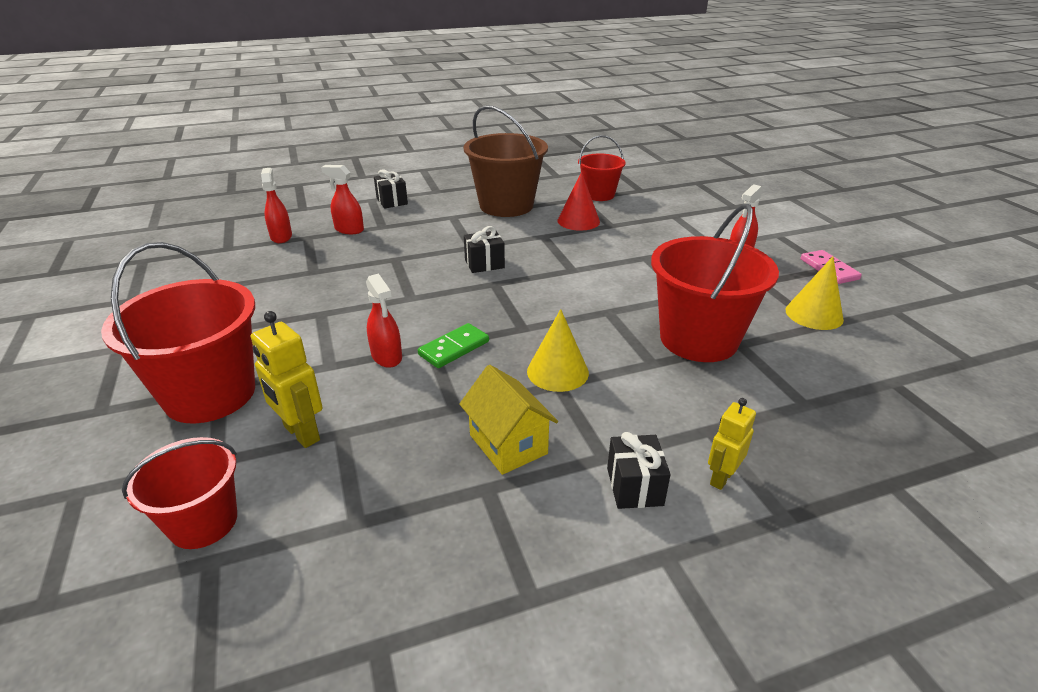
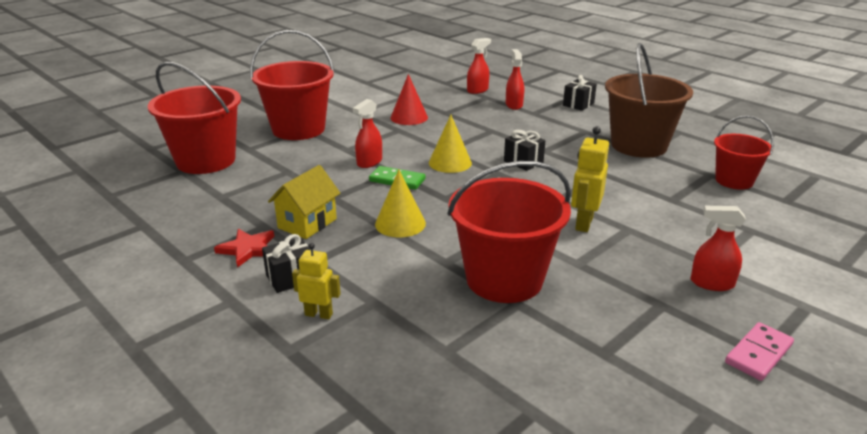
camera: 65 degrees right, 5 degrees down
red bucket [122,437,237,549] -> red bucket [148,62,241,174], size x1.69
yellow robot [251,311,323,448] -> yellow robot moved to [571,126,609,232]
red cone [558,172,600,231] -> red cone moved to [390,74,428,125]
yellow cone [786,256,844,330] -> yellow cone moved to [429,115,472,173]
none -> red star [214,229,274,268]

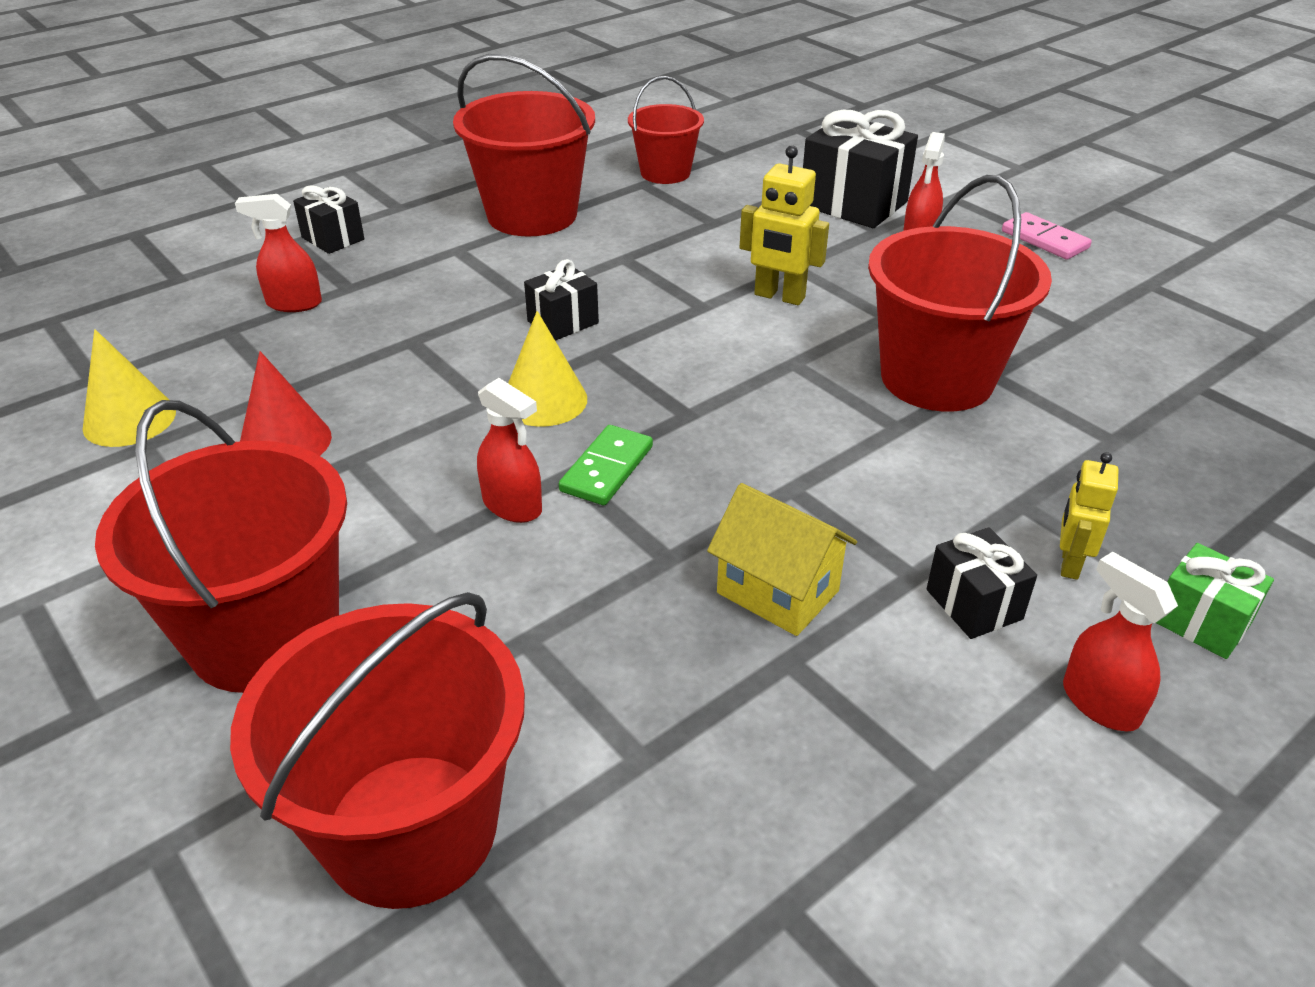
camera: 85 degrees left, 10 degrees up
red star [214,229,274,268] -> none
yellow cone [375,170,426,238] -> yellow cone moved to [83,329,176,447]
red spray bottle [467,38,491,94] -> red spray bottle moved to [1063,552,1178,731]
brown bucket [605,43,693,158] -> red bucket [453,54,595,237]
none -> black gift [803,110,918,228]
none -> green gift [1156,543,1274,659]

